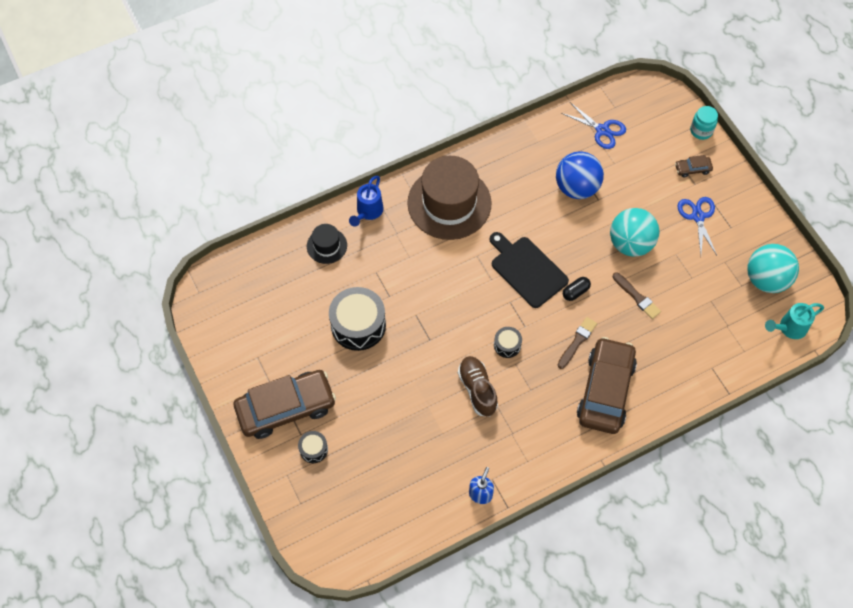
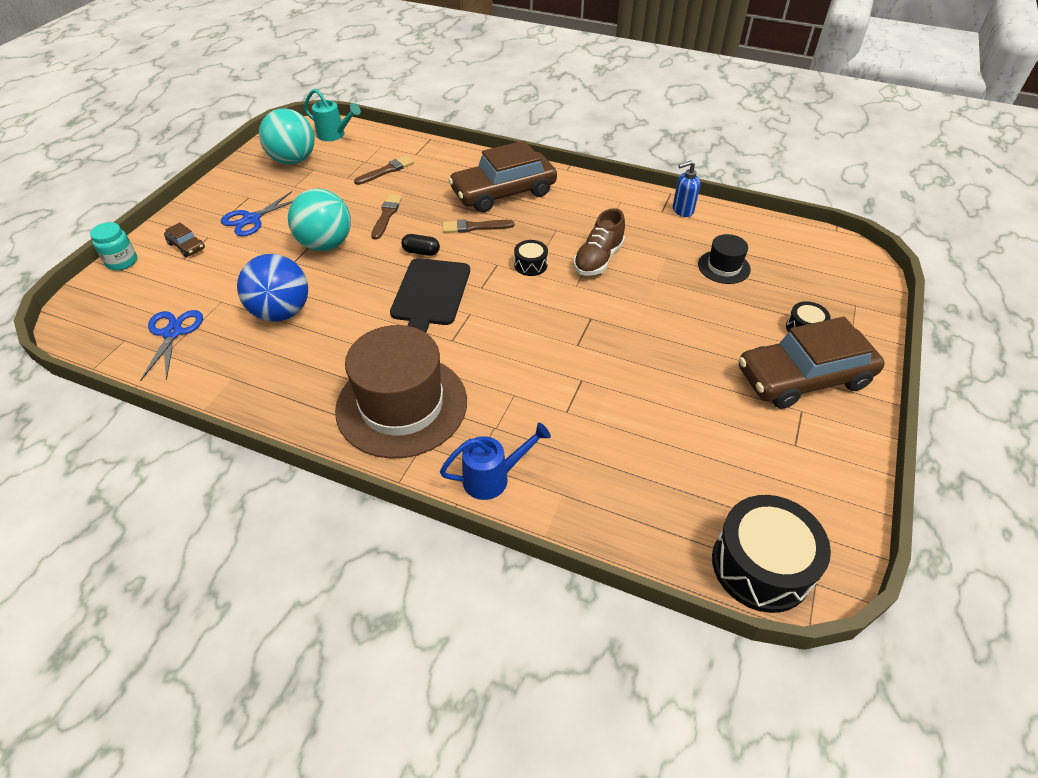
camera: 130 degrees left, 15 degrees down
brown car [234,370,336,439] -> brown car turned 45 degrees counterclockwise [739,317,885,409]
black hat [307,224,347,264] -> black hat moved to [698,234,751,284]
black drum [329,287,386,351] -> black drum moved to [712,495,831,613]
none -> brown brush [354,156,414,185]

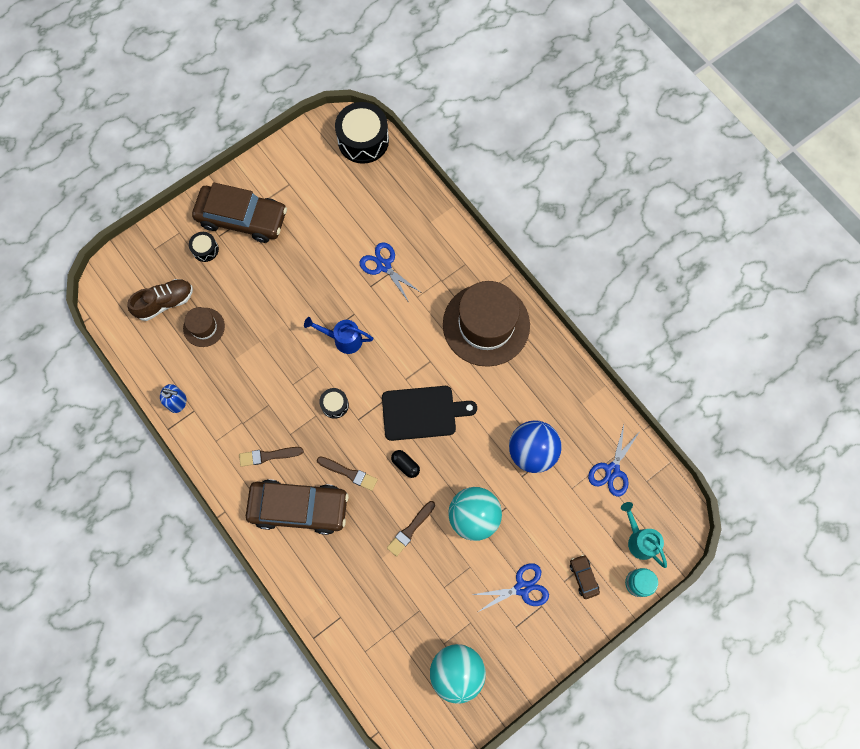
camera: 150 degrees left, 25 degrees up
turquoise watering can [304,89,361,141] -> turquoise watering can moved to [621,502,667,568]
brown brush [354,156,414,185] -> brown brush moved to [239,447,304,467]
black cutting board [390,258,470,333] -> black cutting board turned 45 degrees clockwise [382,386,477,441]
blue watering can [440,422,551,500] -> blue watering can moved to [304,317,373,354]
brown shoe [573,208,625,276] -> brown shoe moved to [127,279,193,321]
black hat [698,234,751,284] -> brown hat [183,307,225,347]
none -> blue scissors [360,242,422,302]

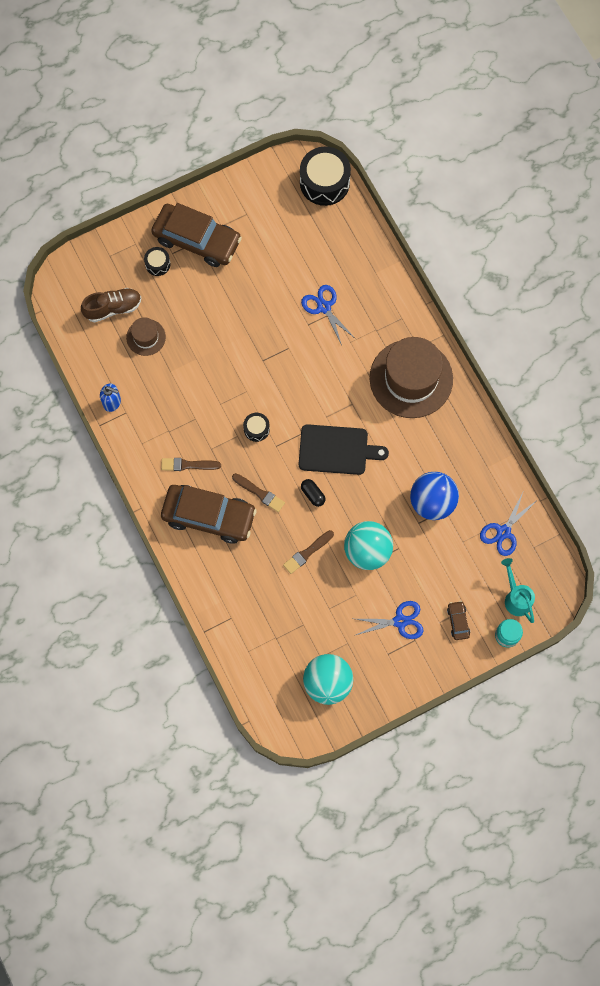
camera: 10 degrees right, 0 degrees up
blue watering can [304,317,373,354] -> none

